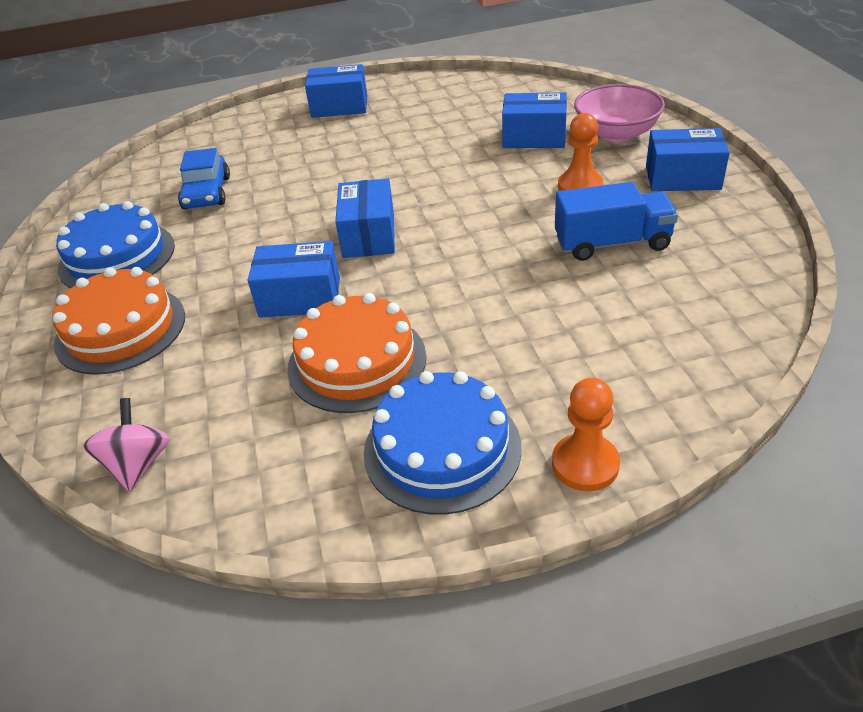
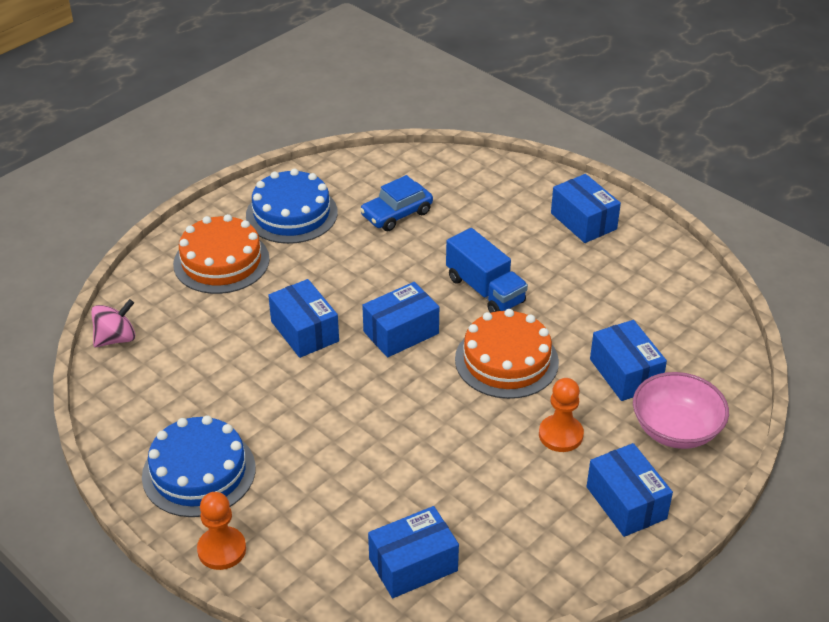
camera: 55 degrees right, 0 degrees up
orange cake [288,293,427,413] -> orange cake moved to [455,309,559,399]
blue truck [555,182,678,261] -> blue truck moved to [446,228,528,313]
none -> blue box [368,506,459,598]

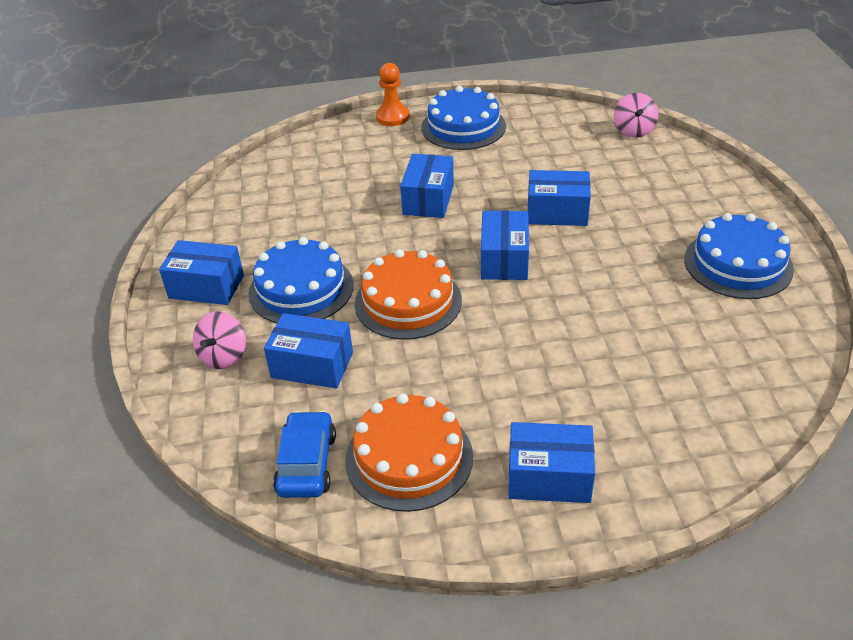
camera: 130 degrees right, 0 degrees up
orange cake [173,214,270,294] -> orange cake moved to [345,393,473,512]
blue car [360,175,433,231] -> blue car moved to [273,411,336,498]
blue box [368,506,459,598] -> blue box moved to [400,154,454,218]
blue truck [446,228,528,313] -> none
orange pawn [539,378,584,452] -> blue cake [248,237,354,323]
pink bowl [633,372,729,449] -> pink spinning top [193,311,246,369]

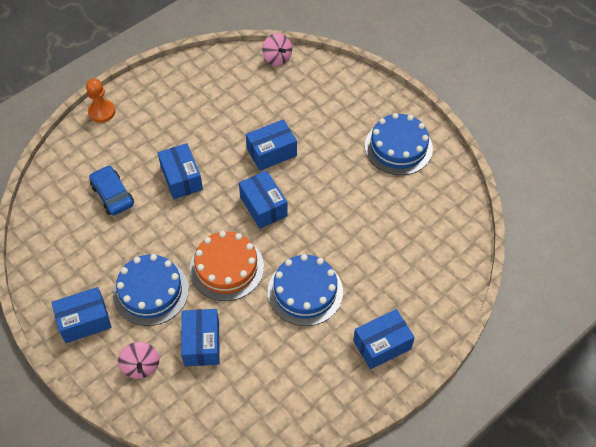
camera: 35 degrees left, 15 degrees up
blue box [264,313,353,389] -> blue box turned 75 degrees counterclockwise [181,309,220,367]
blue car [273,411,336,498] -> blue car moved to [89,165,134,215]
orange cake [345,393,473,512] -> none
blue cake [422,86,506,150] -> blue cake moved to [268,254,343,326]

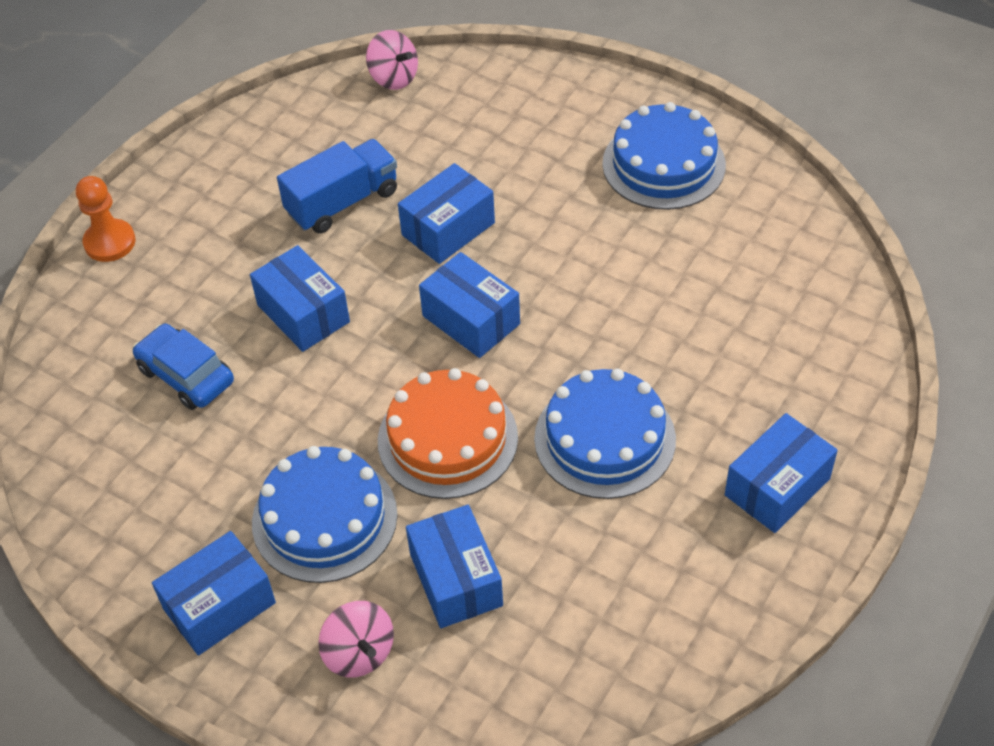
camera: 15 degrees left, 5 degrees down
none -> blue truck [277,139,397,234]

